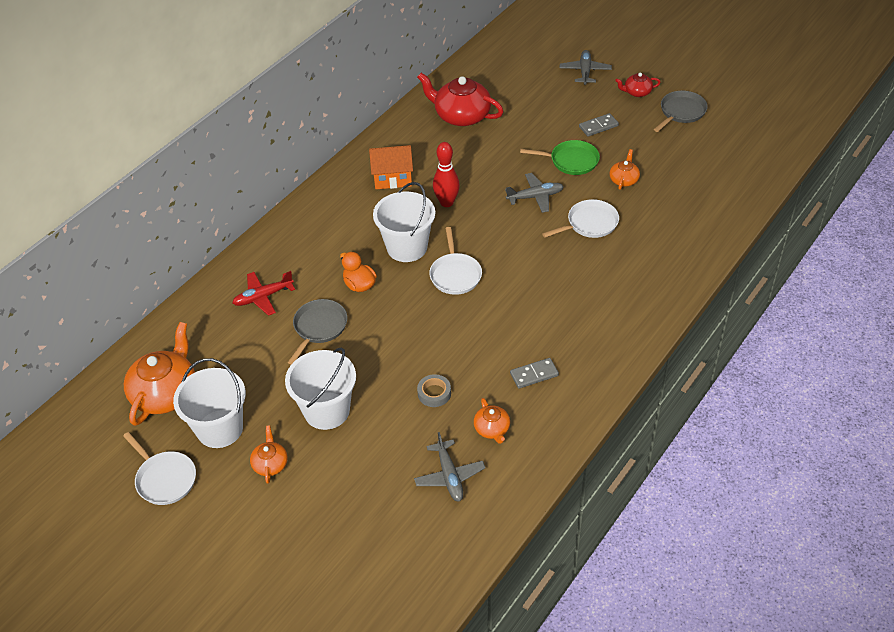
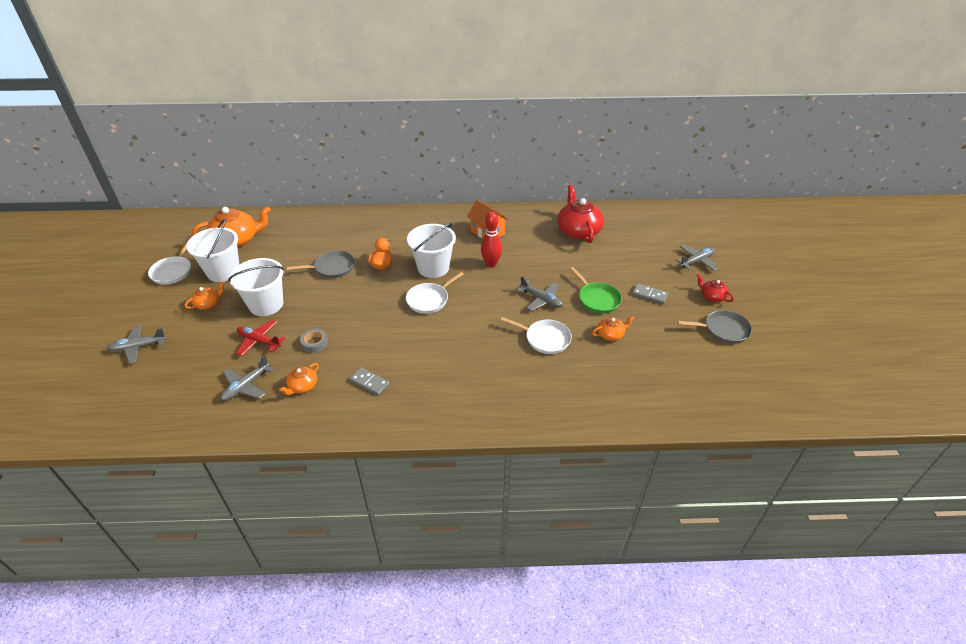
camera: 50 degrees right, 5 degrees down
red plane [232,271,295,316] -> red plane moved to [236,320,285,356]
none -> grey plane [107,325,167,364]

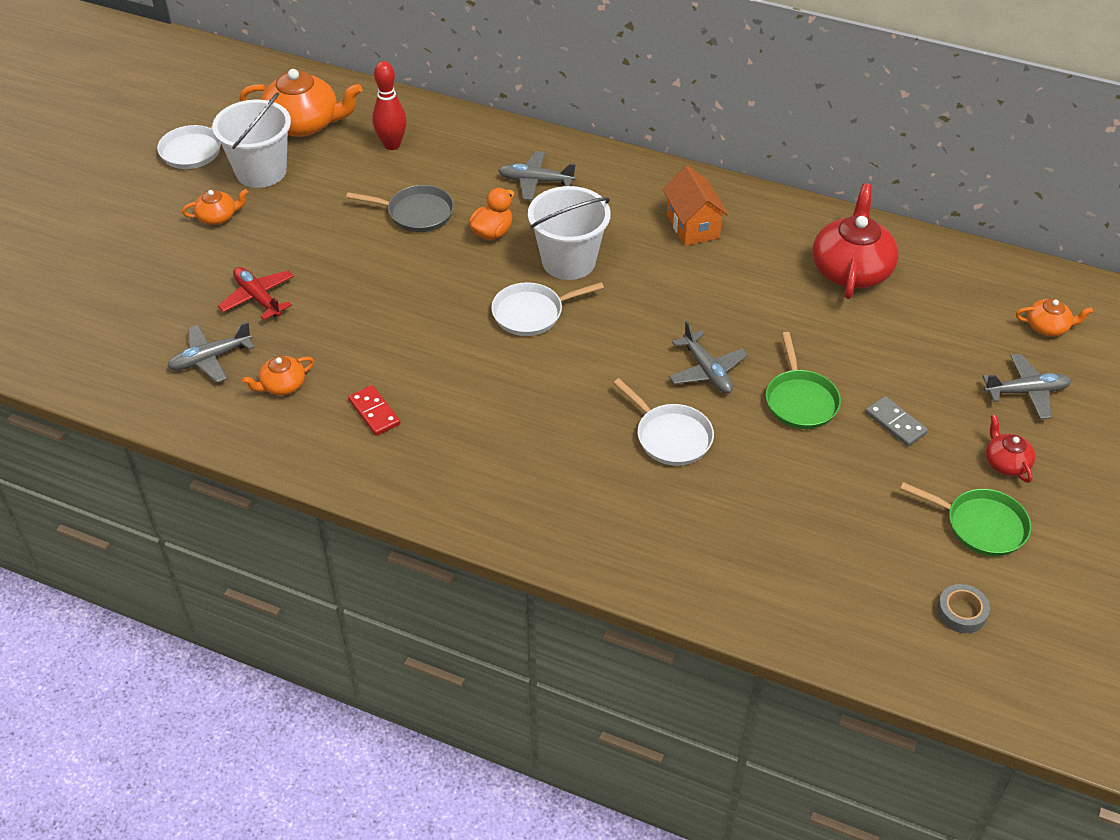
camera: 25 degrees right, 5 degrees up
grey plane [107,325,167,364] -> grey plane moved to [498,151,576,200]
white bucket [228,258,284,316] -> none
grey tape [300,328,328,353] -> grey tape moved to [937,584,990,633]
grey domino [350,367,390,396] -> red domino [348,385,400,436]
red bowling pin [481,212,502,268] -> red bowling pin moved to [372,61,407,150]
orange teapot [592,316,634,341] -> orange teapot moved to [1016,299,1093,336]
grey pan [678,310,752,344] -> green pan [900,482,1031,556]

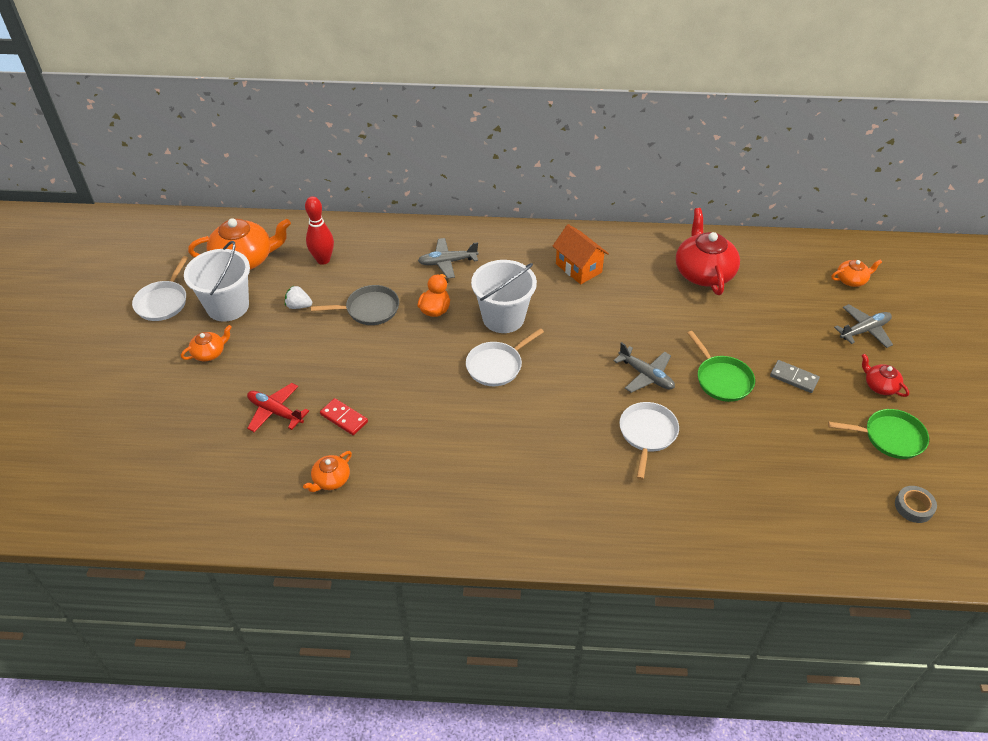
camera: 20 degrees left, 0 degrees up
grey plane [167,322,254,383] -> none
red domino [348,385,400,436] -> red domino moved to [320,398,368,435]
white pan [613,378,714,466] -> white pan turned 105 degrees counterclockwise [619,402,679,480]
none -> white strawberry [285,286,312,309]

